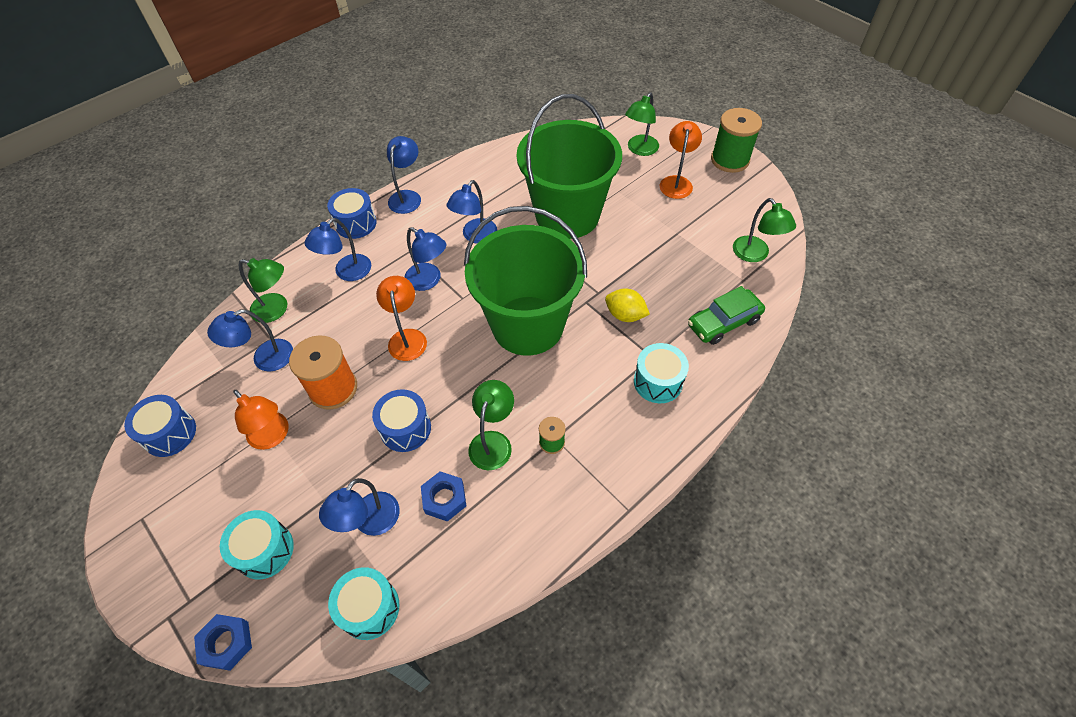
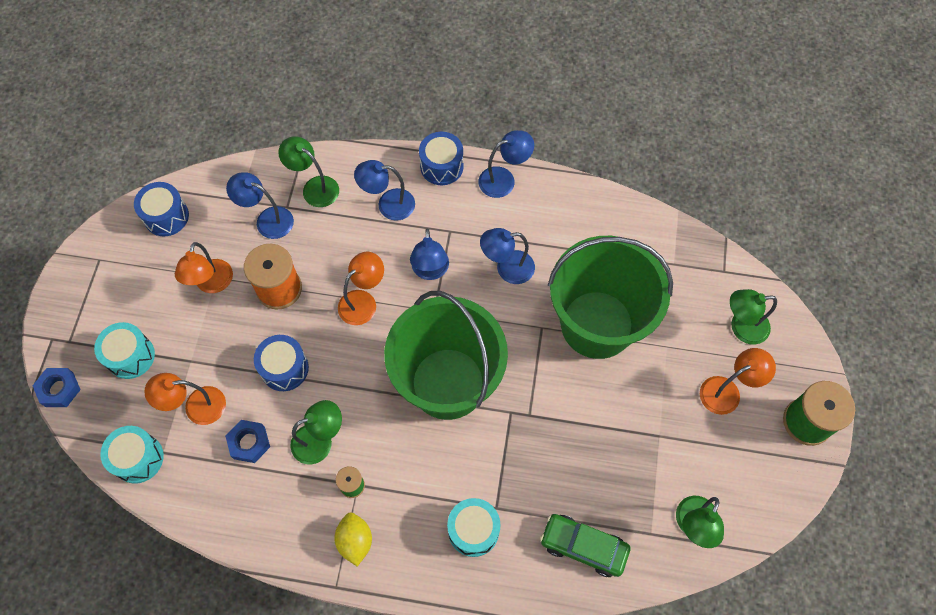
camera: 50 degrees right, 10 degrees up
green lamp [239,258,287,323] -> green lamp turned 150 degrees clockwise [278,136,339,207]
blue lamp [319,478,400,536] -> orange lamp [144,373,226,425]
yellow lemon [605,289,650,322] -> yellow lemon moved to [334,512,372,566]

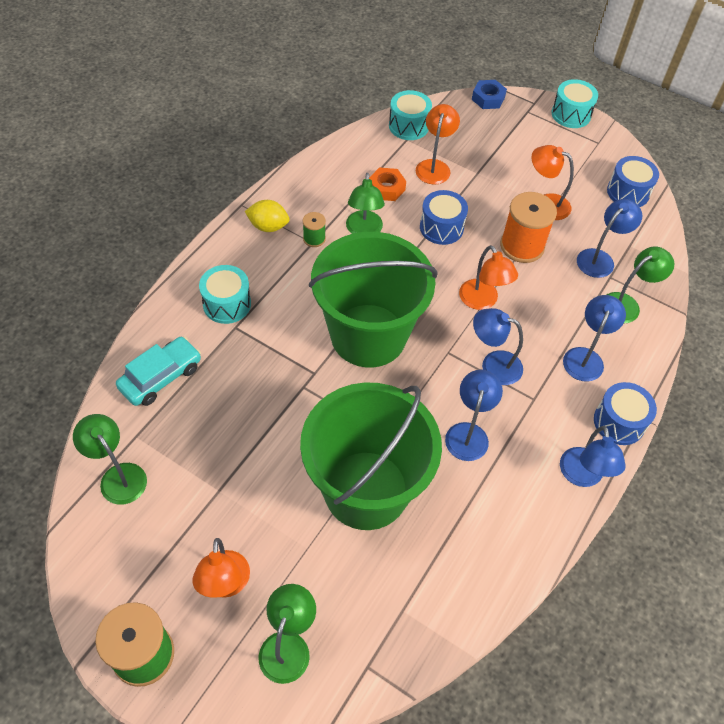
camera: 110 degrees right, 10 degrees down
turquoise drum [94,322,155,379] -> turquoise drum moved to [552,79,598,128]
blue nut [225,420,270,463] -> orange nut [369,167,406,201]
green car [540,514,630,577] -> turquoise car [116,337,201,406]

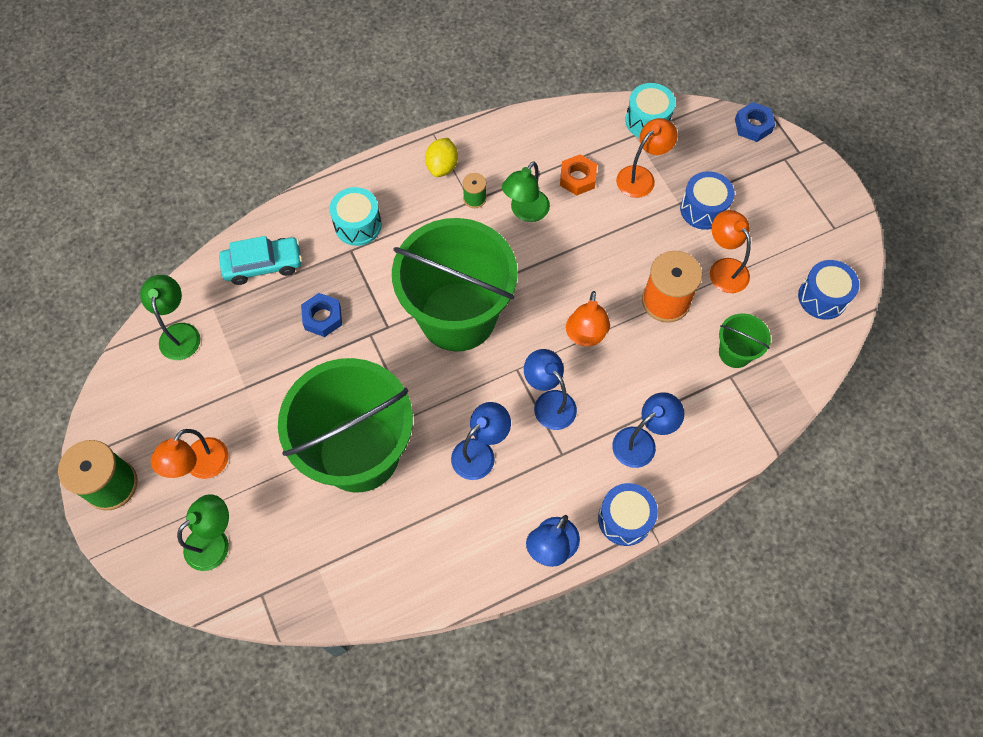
camera: 35 degrees right, 10 degrees up
yellow lemon [245,200,290,232] -> yellow lemon turned 60 degrees clockwise [425,138,458,177]
blue drum [420,190,468,245] -> blue drum moved to [680,171,735,230]
turquoise drum [552,79,598,128] -> none
blue lamp [577,199,642,278] -> green bucket [719,313,771,368]
green lamp [607,247,674,323] -> none
none -> blue nut [301,293,342,337]

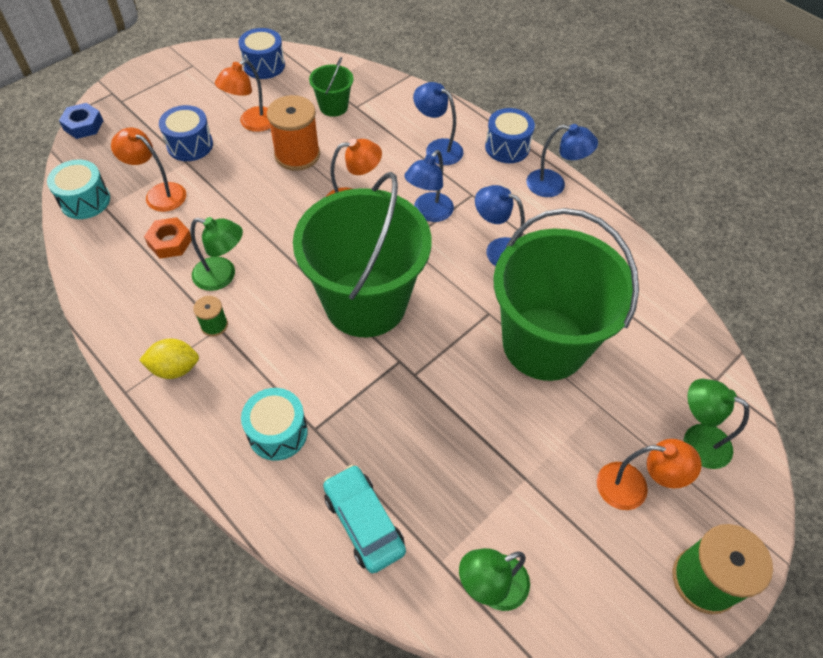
camera: 110 degrees left, 10 degrees down
blue nut [301,293,342,337] -> none

